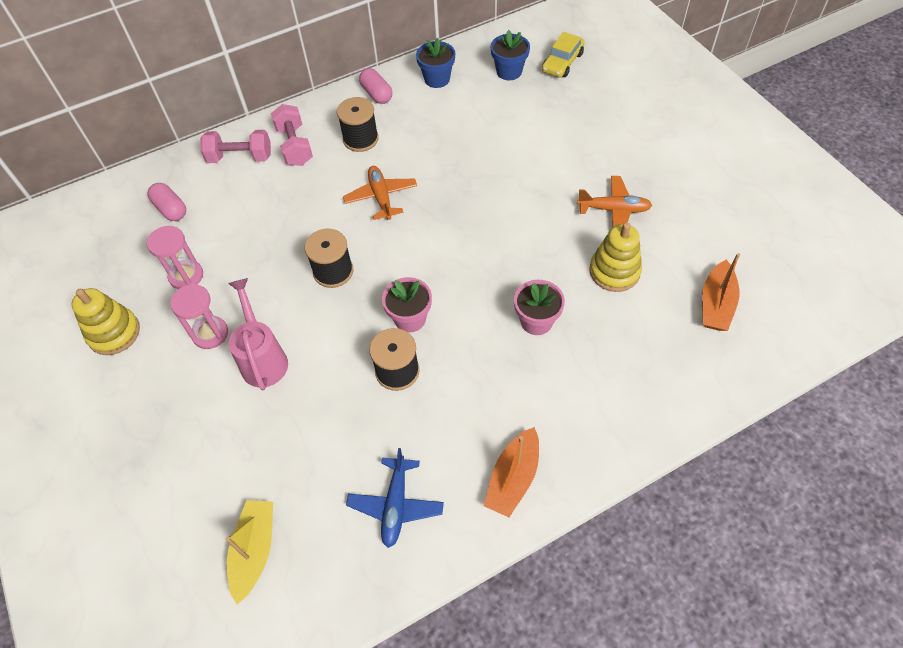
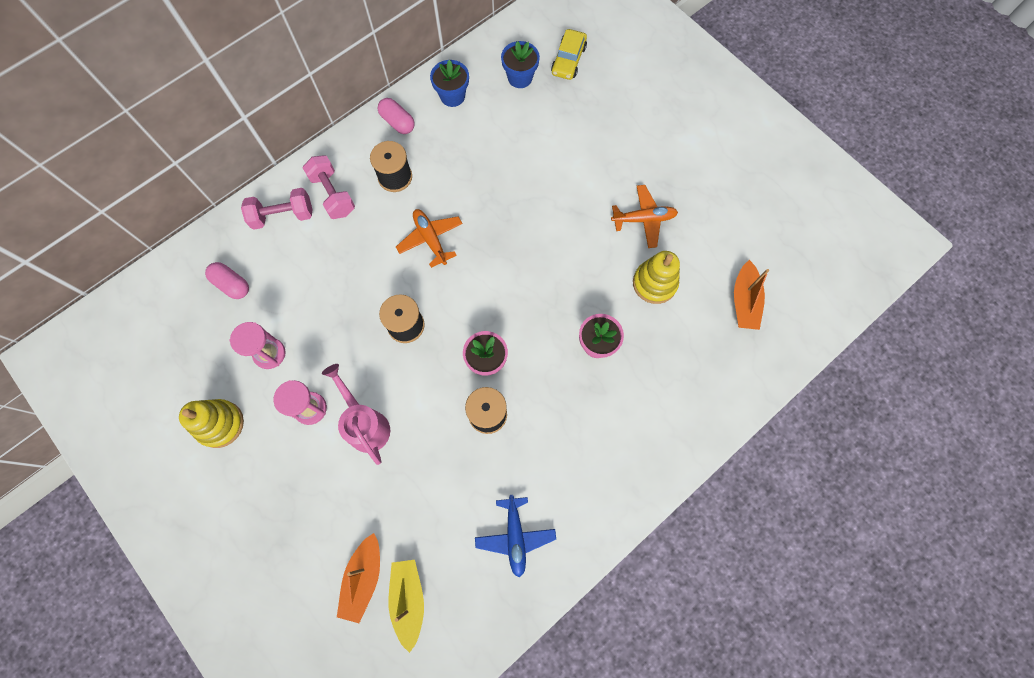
camera: 15 degrees left, 15 degrees up
orange boat [484,427,539,517] -> orange boat moved to [337,533,380,623]

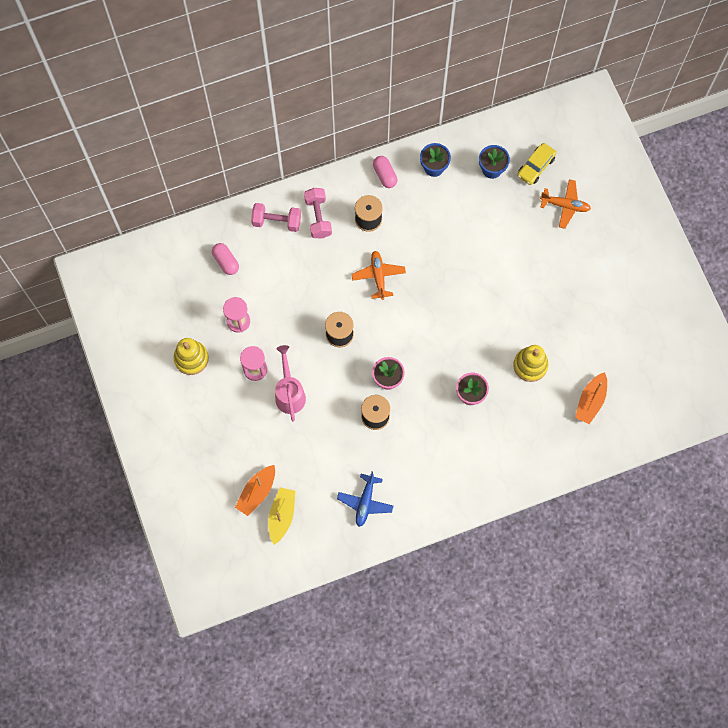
camera: 20 degrees right, 0 degrees up
orange plane [611,185,678,248] -> orange plane moved to [540,179,591,229]

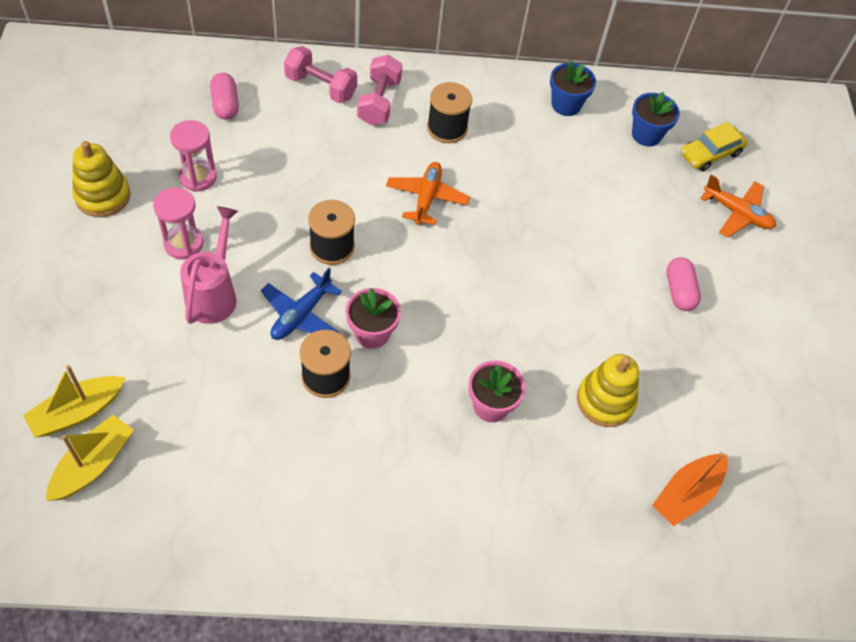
camera: 15 degrees right, 15 degrees down
orange boat [235,465,275,516] -> yellow boat [23,365,125,437]
blue plane [337,471,393,527] -> blue plane moved to [261,268,342,340]
pink capsule [373,156,397,188] -> pink capsule moved to [667,257,701,311]

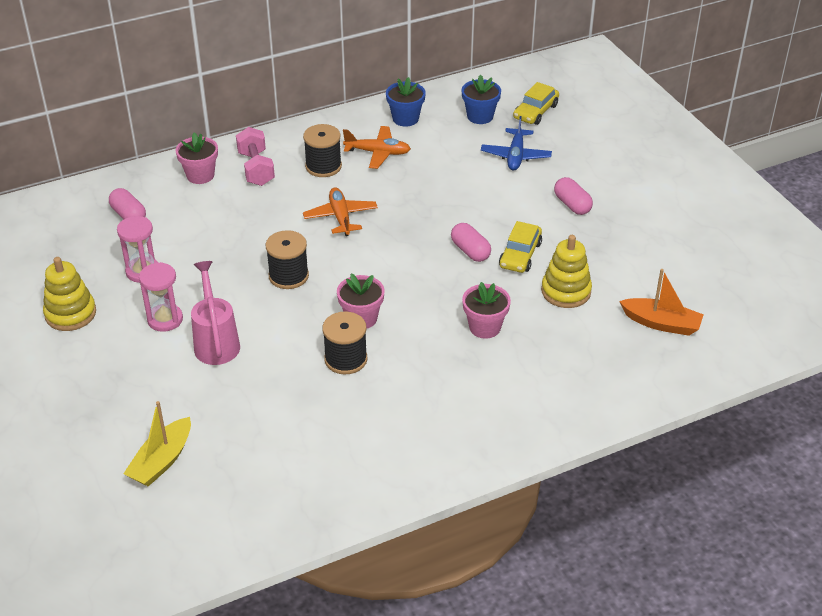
camera: 20 degrees left, 15 degrees down
yellow boat [46,415,134,501] -> none
blue plane [261,268,342,340] -> blue plane moved to [481,116,552,171]
pink dumbbell [284,46,357,103] -> pink flower pot [176,132,218,184]
orange boat [652,452,728,527] -> orange boat turned 90 degrees counterclockwise [619,269,704,336]
orange plane [700,175,776,238] -> orange plane moved to [343,126,411,169]
none -> pink capsule [451,223,491,262]
none -> yellow car [499,221,542,273]

